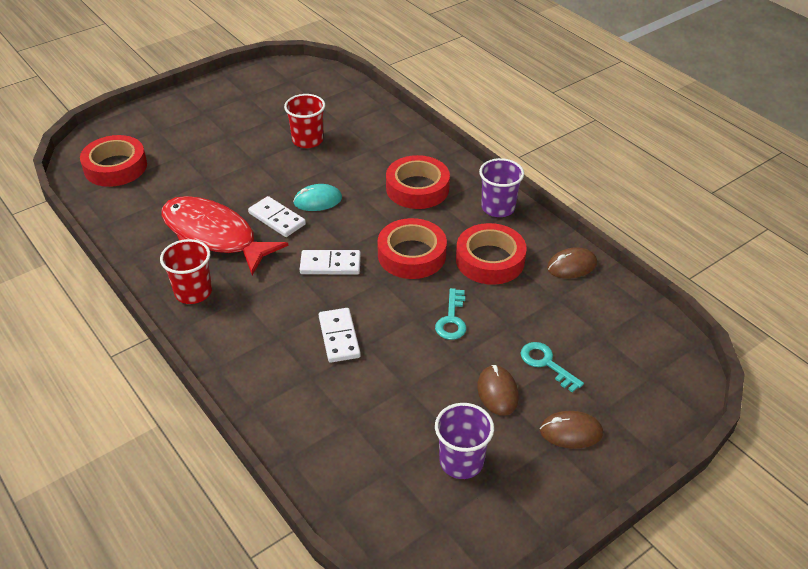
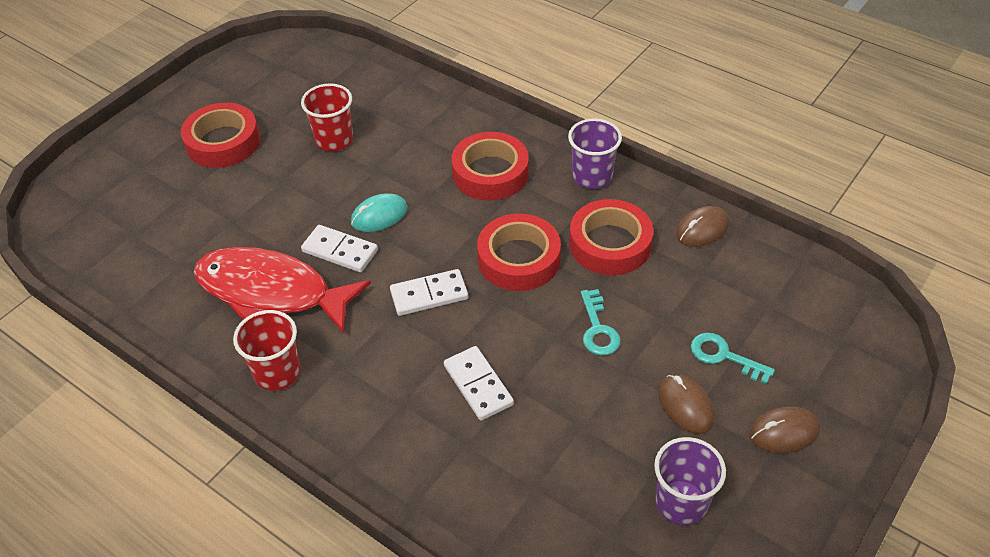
camera: 15 degrees left, 5 degrees up
red tape [80,135,147,187] -> red tape moved to [181,103,260,168]

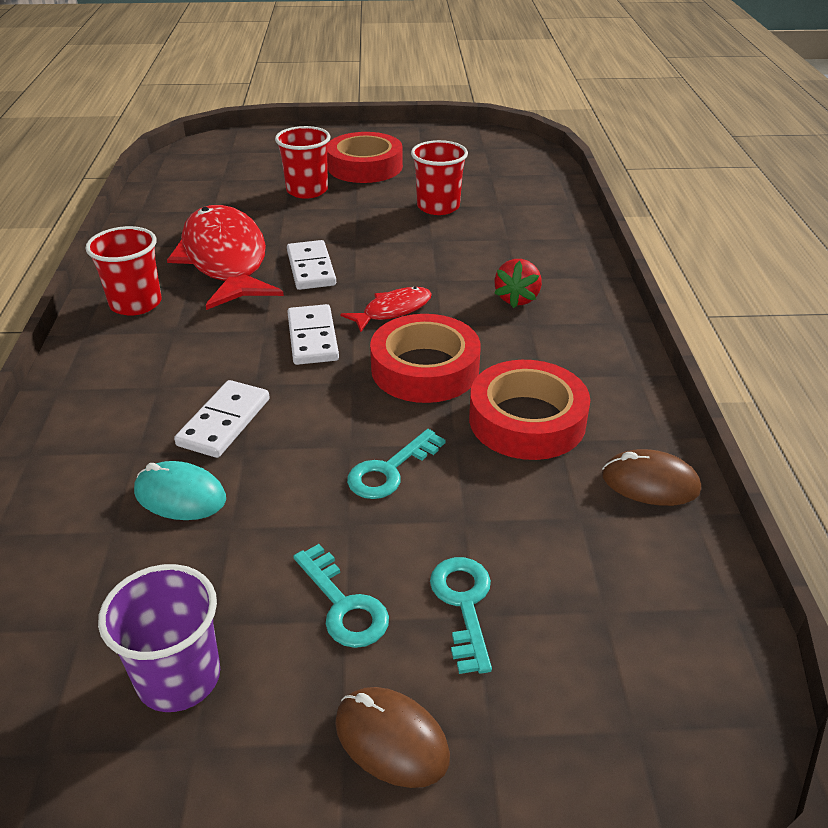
camera: 50 degrees right, 10 degrees down
turquoise mouse [351,193,408,232] -> turquoise mouse moved to [134,461,226,520]
white domino [390,269,468,316] -> white domino turned 45 degrees clockwise [287,304,339,365]
red tape [451,132,529,200] -> red strawberry [494,259,542,308]
purple cup [568,119,622,189] -> none
brown mouse [658,375,715,434] -> turquoise key [293,544,389,648]
none -> red cup [275,126,330,199]
none -> red fish [340,287,432,332]

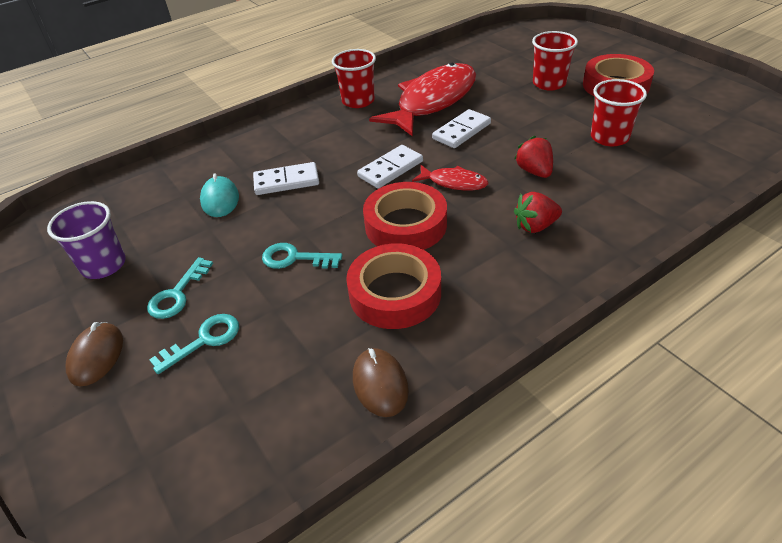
camera: 60 degrees right, 5 degrees up
none -> red strawberry [514,136,553,178]

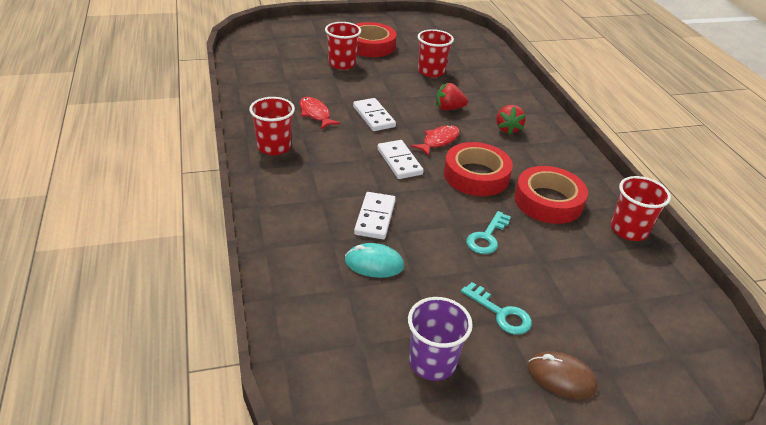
camera: 75 degrees left, 5 degrees down
turquoise key [149,314,239,374] -> none
brown mouse [353,348,409,417] -> red cup [611,176,671,241]
red fish [369,63,476,137] -> red fish [300,97,340,129], size x0.46

